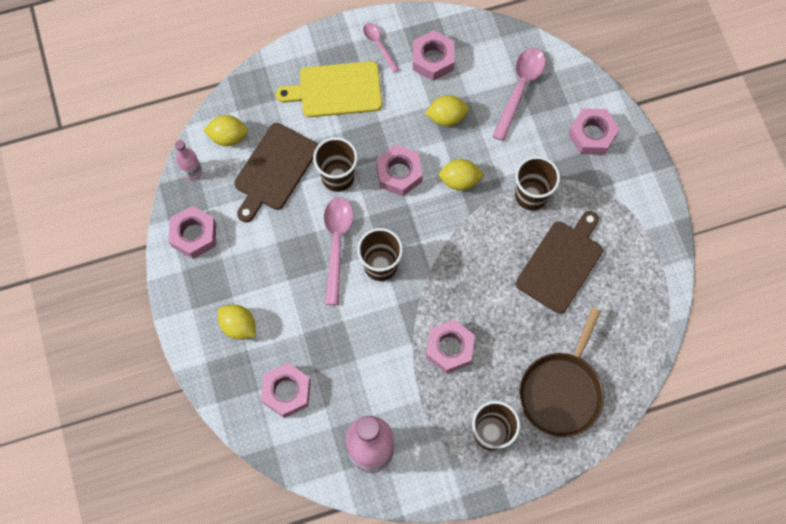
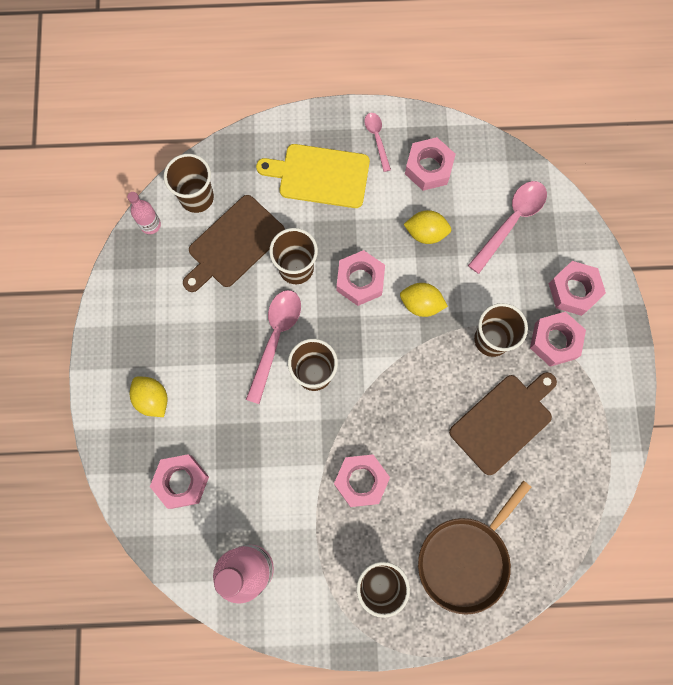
camera: 15 degrees right, 5 degrees up
pink nut [168,206,216,259] -> pink nut moved to [530,312,586,367]
yellow lemon [203,115,248,146] -> brown cup [164,154,214,213]

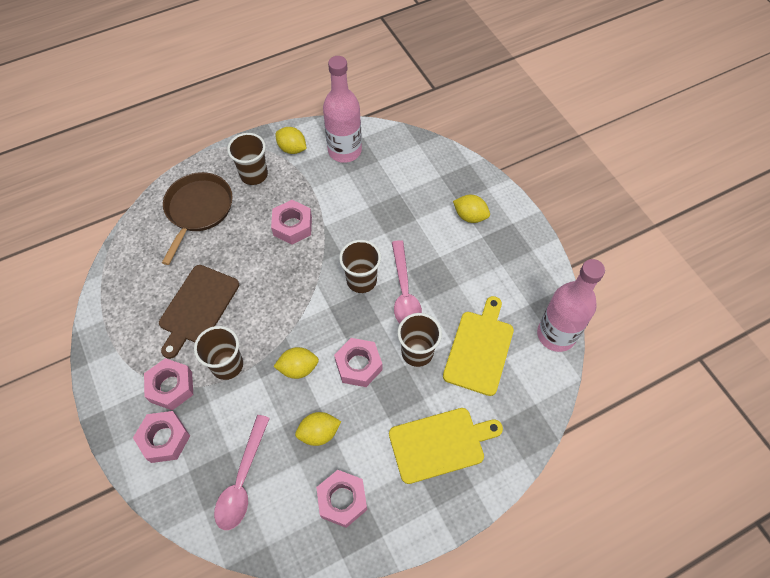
camera: 155 degrees right, 15 degrees down
pink bottle [127,192,161,234] -> pink bottle [537,259,605,352], size x2.07
pink nut [150,454,209,509] -> none
brown cup [164,154,214,213] -> none
brown cutting board [183,195,285,292] -> yellow cutting board [443,296,514,396]
pink spoon [364,113,391,172] -> none
none -> yellow lemon [275,127,307,154]

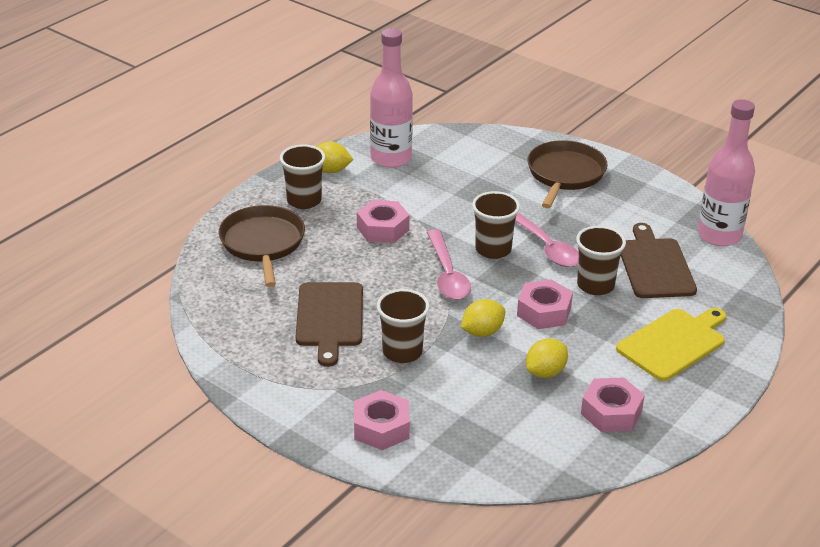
camera: 25 degrees left, 25 degrees down
pink nut [144,358,193,410] -> none
pink spoon [214,415,270,530] -> pink spoon moved to [427,230,471,300]
yellow cutting board [443,296,514,396] -> brown cutting board [621,223,697,298]
yellow lemon [453,195,490,223] -> brown pan [527,140,608,208]

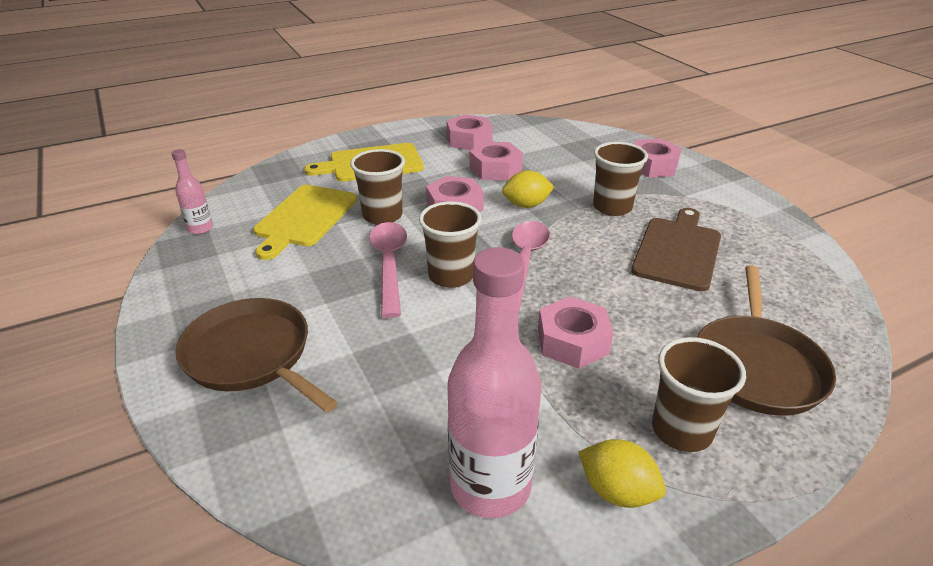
camera: 155 degrees left, 0 degrees up
yellow lemon [526,338,568,378] -> pink nut [470,142,523,180]
brown pan [527,140,608,208] -> brown pan turned 90 degrees clockwise [175,298,338,412]
brown cutting board [621,223,697,298] -> yellow cutting board [253,185,357,260]
pink bottle [698,99,755,246] -> pink bottle [171,149,213,234], size x0.48

